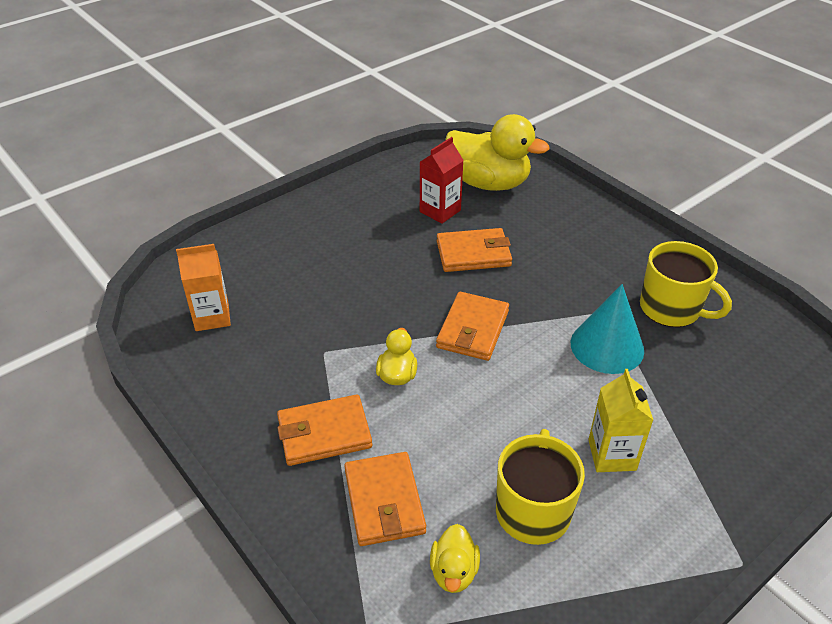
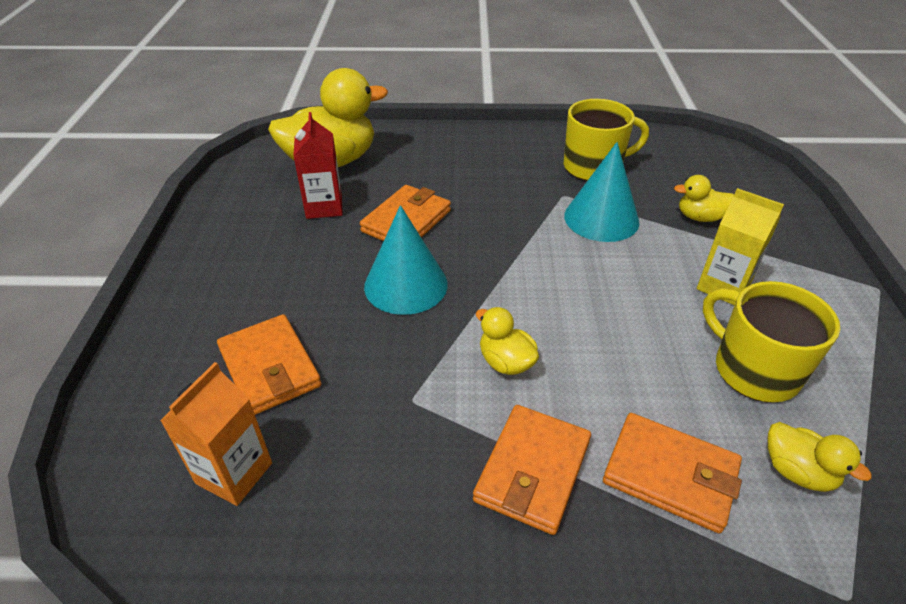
camera: 50 degrees left, 0 degrees up
orange wallet [436,292,509,361] -> orange wallet moved to [217,314,321,415]
none -> turquoise cone [364,205,448,315]
none -> yellow duck [674,175,734,222]

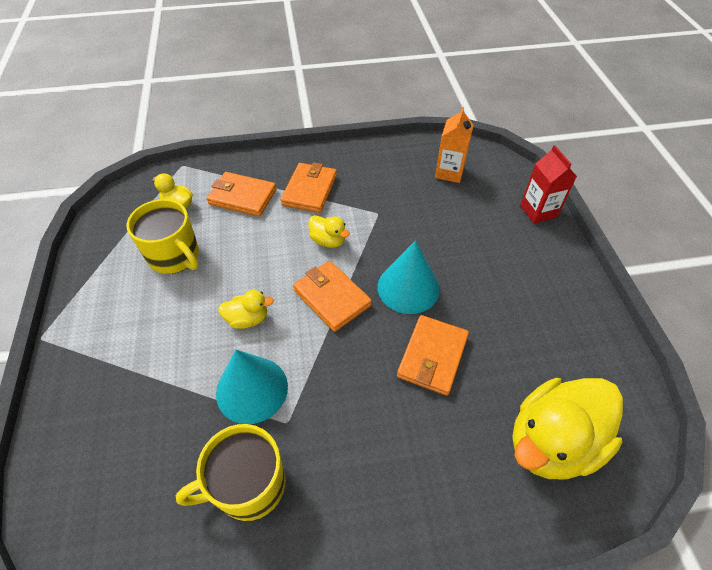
camera: 170 degrees right, 10 degrees up
orange wallet [217,314,321,415] -> orange wallet moved to [293,261,372,332]
red carton [293,112,343,219] -> red carton moved to [520,145,577,224]
yellow duck [674,175,734,222] -> yellow duck moved to [218,290,274,329]
yellow carton [697,188,784,305] -> none

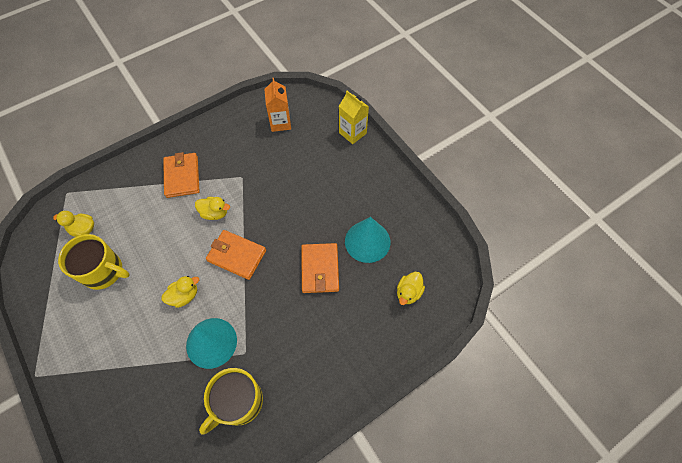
camera: 25 degrees left, 10 degrees up
orange wallet [207,172,277,217] -> none
turquoise cone [378,240,440,314] -> turquoise cone moved to [345,217,390,263]
yellow duck [512,378,623,479] -> yellow duck [397,272,425,305], size x0.47
red carton [520,145,577,224] -> yellow carton [339,91,369,144]

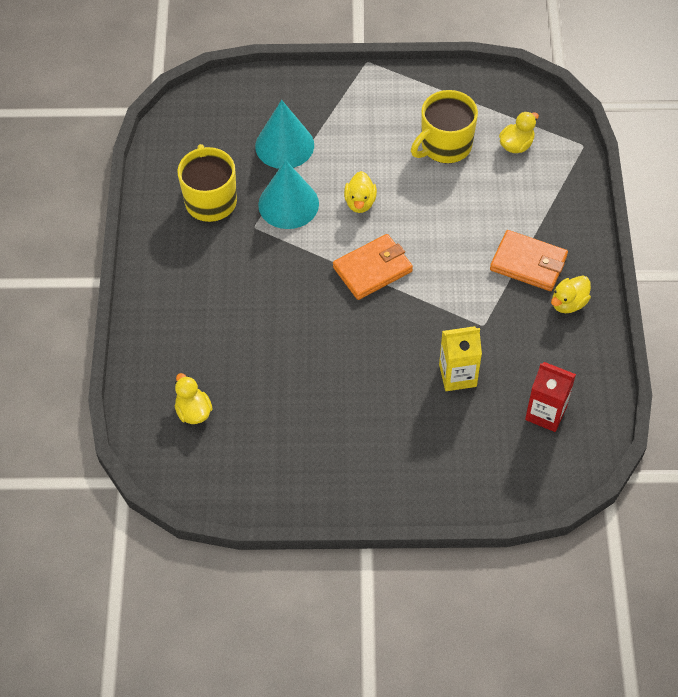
camera: 125 degrees right, 5 degrees down
yellow duck [195,197,230,220] -> yellow duck moved to [551,276,591,313]
orange carton [264,78,291,132] -> red carton [525,362,576,432]
orange wallet [301,243,339,293] -> none
yellow carton [339,91,369,144] -> yellow carton moved to [439,326,482,391]
turquoise cone [345,217,390,263] -> turquoise cone moved to [255,100,314,169]

